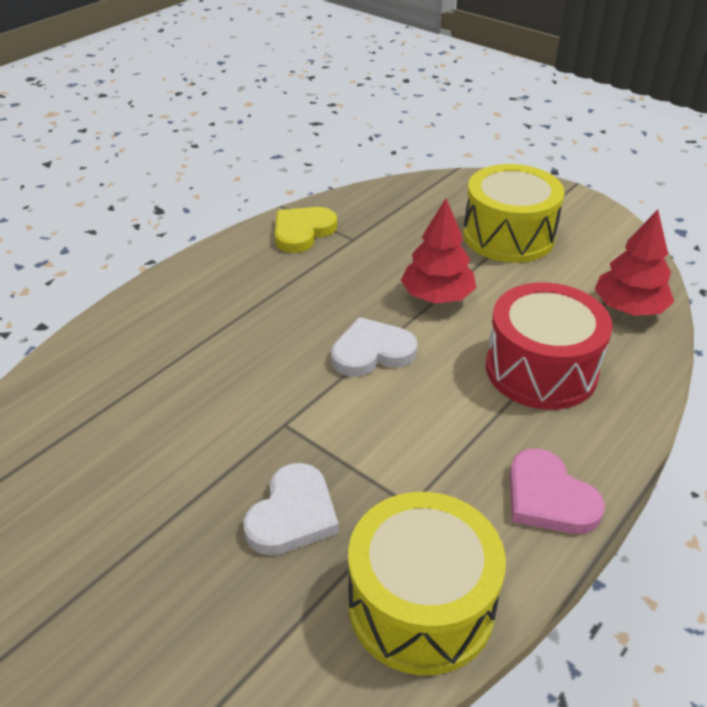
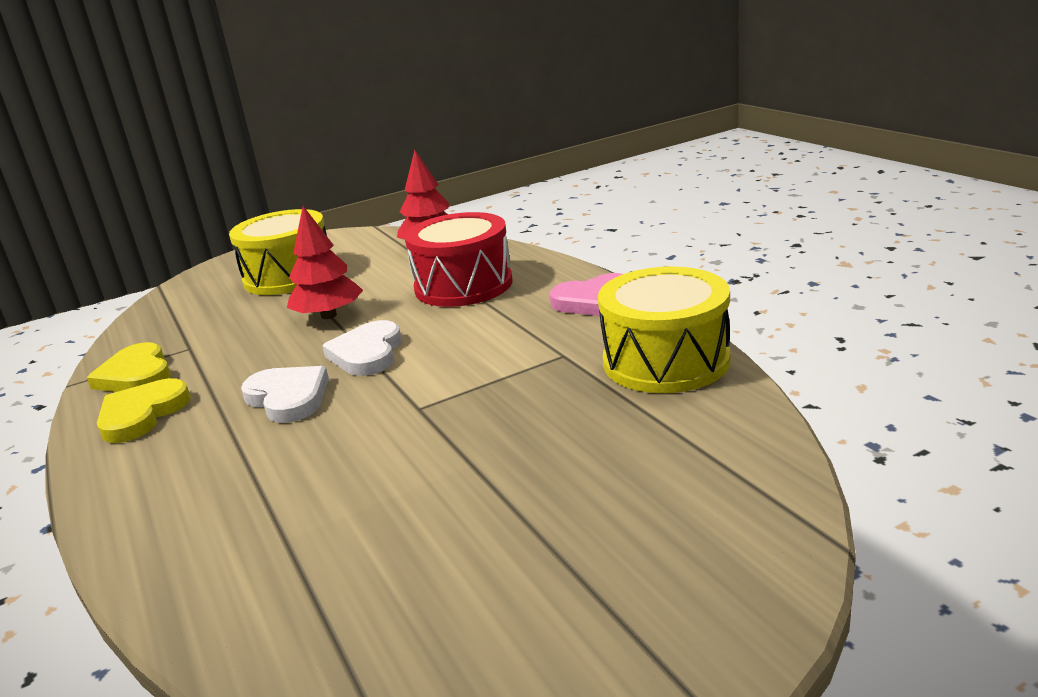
camera: 65 degrees left, 15 degrees down
white heart [243,463,339,555] -> white heart moved to [241,366,329,423]
none -> yellow heart [97,378,191,443]

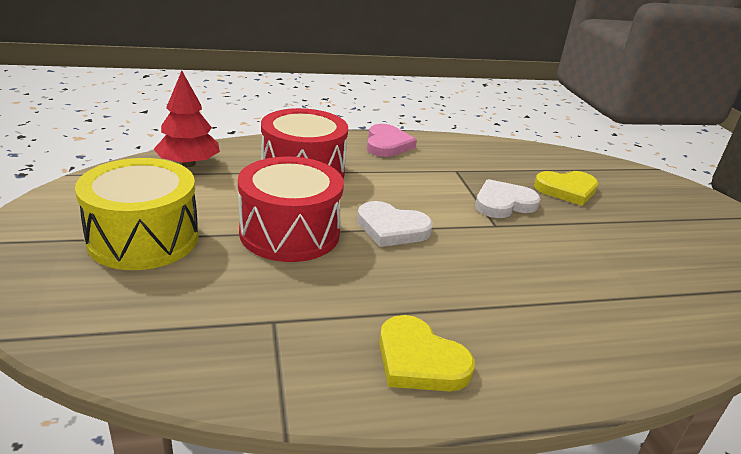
camera: 80 degrees left, 5 degrees up
yellow heart [87,342,171,392] -> yellow heart moved to [534,171,598,206]
white heart [241,366,329,423] -> white heart moved to [475,179,541,218]
red tree [287,206,363,319] -> red drum [238,156,344,262]
yellow drum [598,266,731,393] -> none

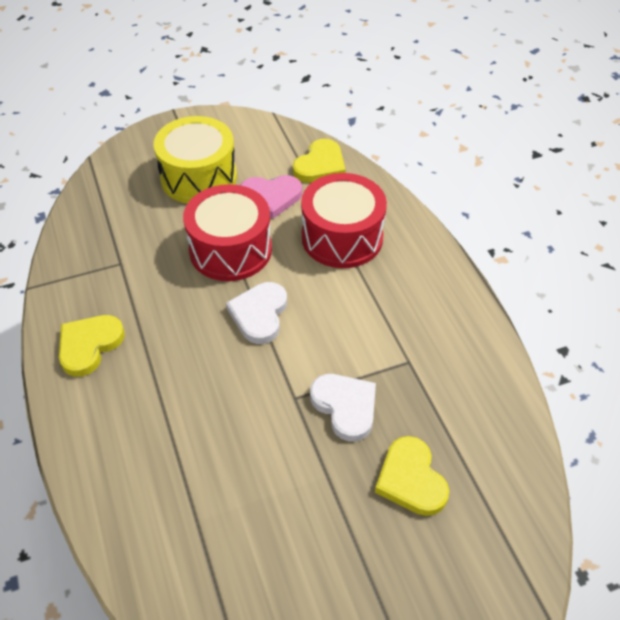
camera: 85 degrees right, 20 degrees up
red tree [153,71,220,167] -> yellow heart [293,139,345,183]
pink heart [367,124,417,157] -> pink heart moved to [241,175,302,219]

